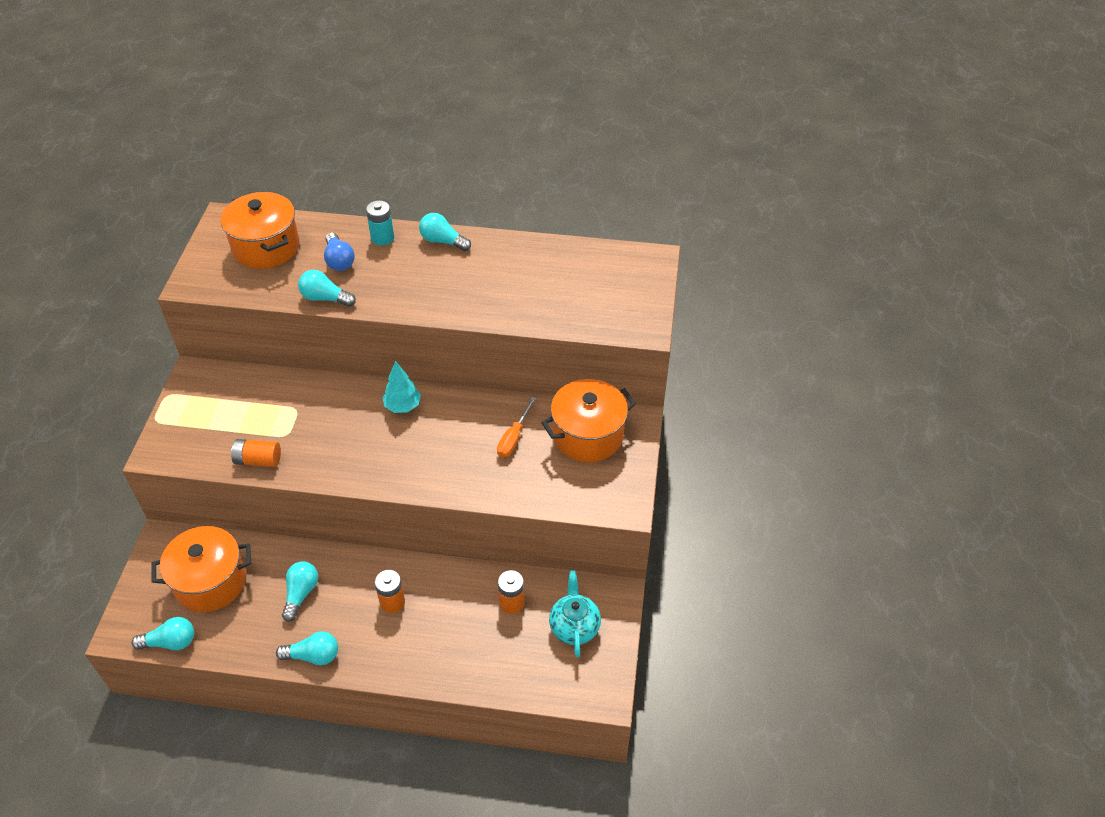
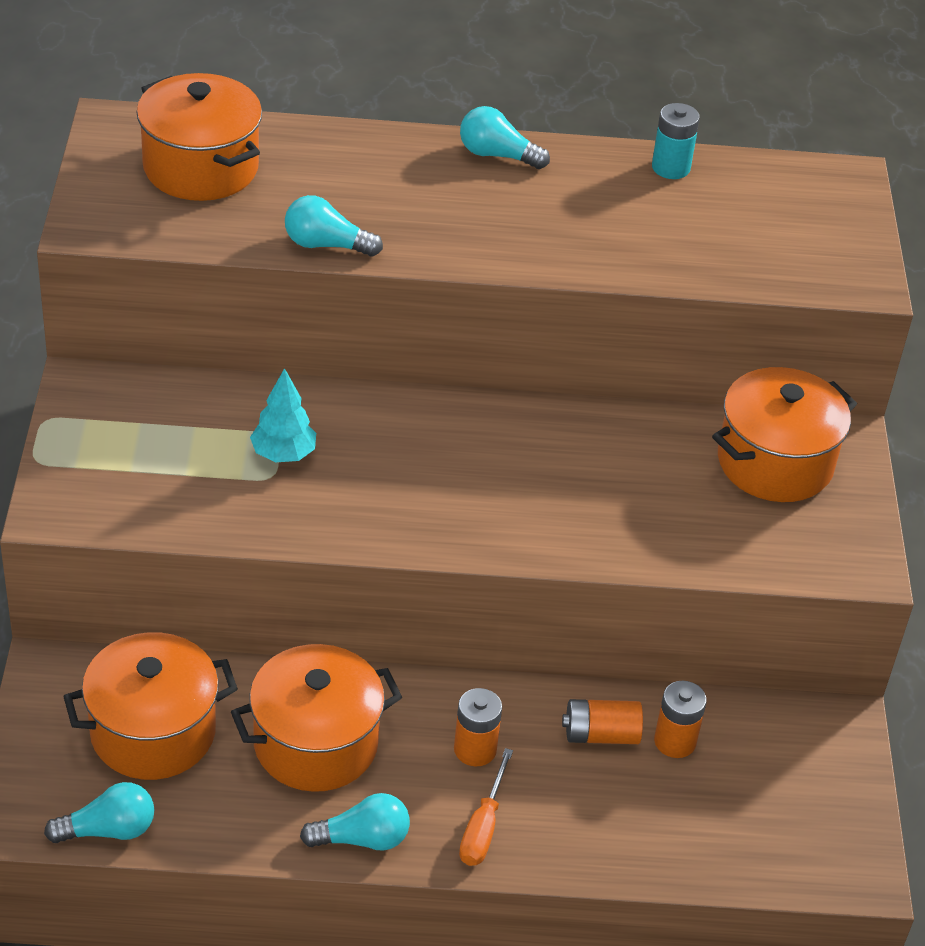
camera: 10 degrees left, 5 degrees down
orange battery [231,439,281,467] -> orange battery moved to [562,699,643,744]
turquoise light bulb [282,561,318,622] -> orange pot [231,644,402,792]
blue light bulb [324,233,355,271] -> none
turquoise battery [366,200,394,246] -> turquoise battery moved to [652,103,700,179]
turquoise tree [383,361,421,413] -> turquoise tree moved to [250,368,316,463]
orange screwdriver [497,397,536,458] -> orange screwdriver moved to [459,748,513,866]
turquoise teapot [549,570,601,657] -> none

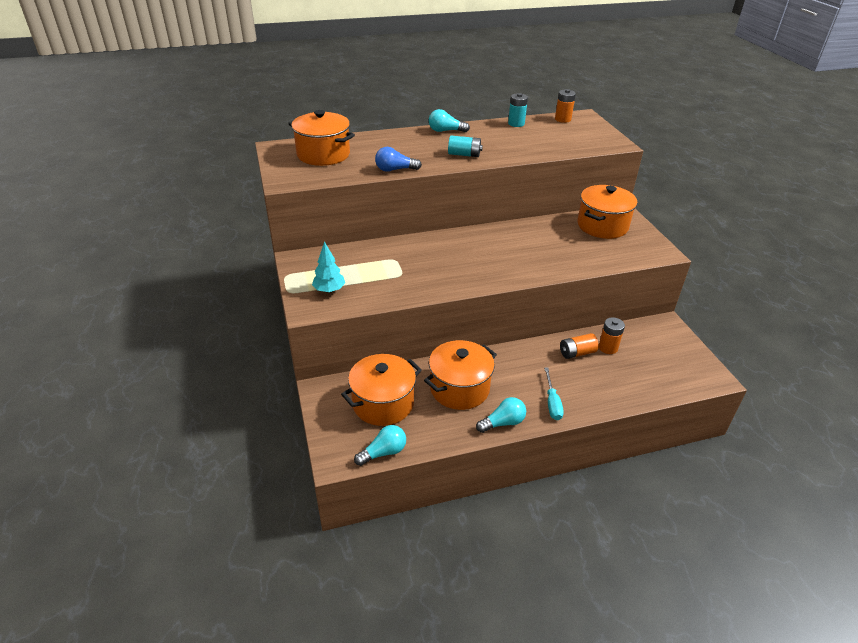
camera: 15 degrees left, 5 degrees down
turquoise tree [250,368,316,463] -> turquoise tree moved to [312,242,345,293]
turquoise light bulb [285,195,383,256] -> blue light bulb [375,147,422,172]
orange battery [454,688,502,767] -> orange battery moved to [555,89,576,123]
orange screwdriver [459,748,513,866] -> turquoise screwdriver [544,367,564,420]
none -> turquoise battery [448,135,483,157]

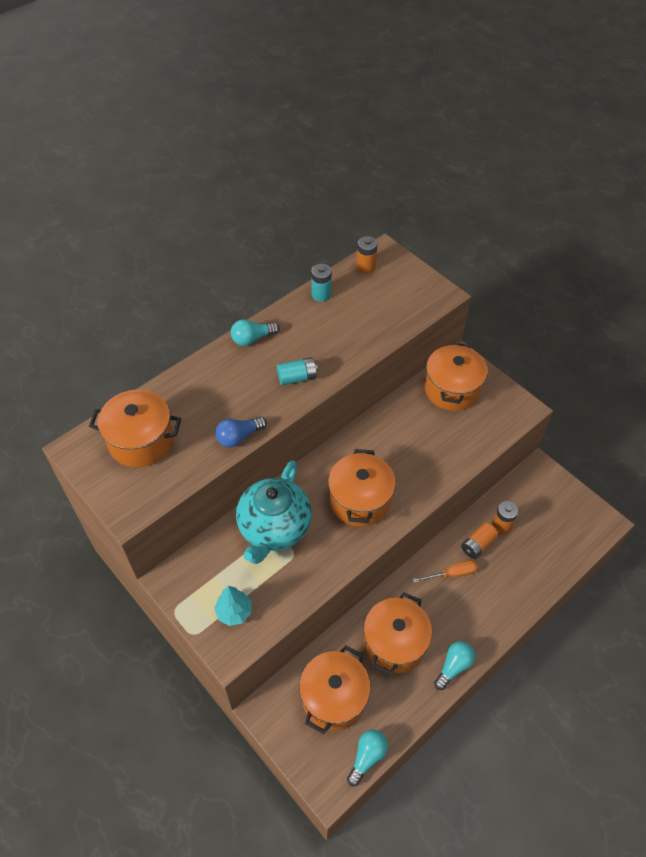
camera: 25 degrees left, 15 degrees up
turquoise screwdriver [544,367,564,420] -> none
none -> turquoise teapot [236,460,312,564]
none -> orange pot [328,449,396,527]
none -> orange screwdriver [413,560,478,583]

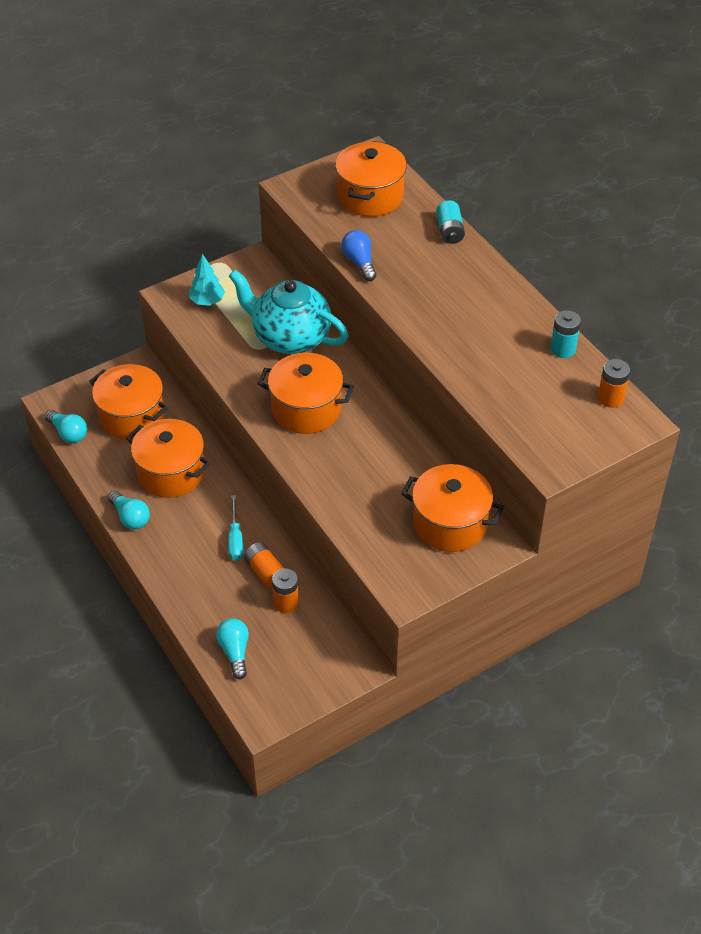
camera: 100 degrees right, 5 degrees down
turquoise light bulb [231,319,280,346] -> turquoise light bulb moved to [216,618,249,679]
turquoise battery [277,357,318,385] -> turquoise battery moved to [436,200,465,244]
orange screwdriver [413,560,478,583] -> turquoise screwdriver [228,495,243,560]

